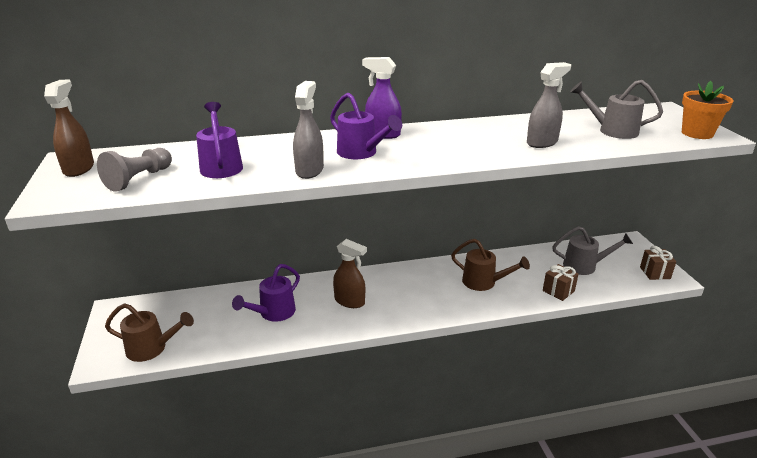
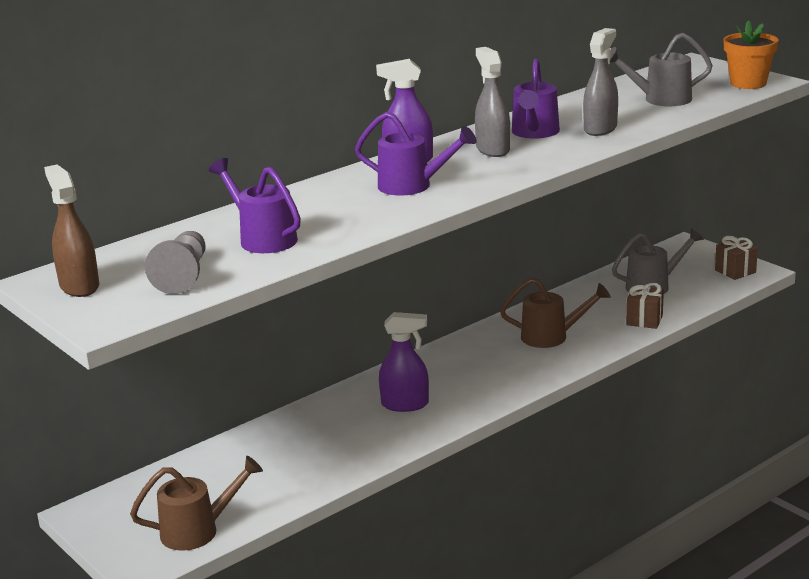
camera: 25 degrees left, 5 degrees down
purple watering can [232,264,300,322] -> purple watering can moved to [512,59,560,139]
grey spray bottle [293,81,324,179] -> grey spray bottle moved to [475,47,510,157]
brown spray bottle [333,239,367,308] -> purple spray bottle [379,312,429,412]

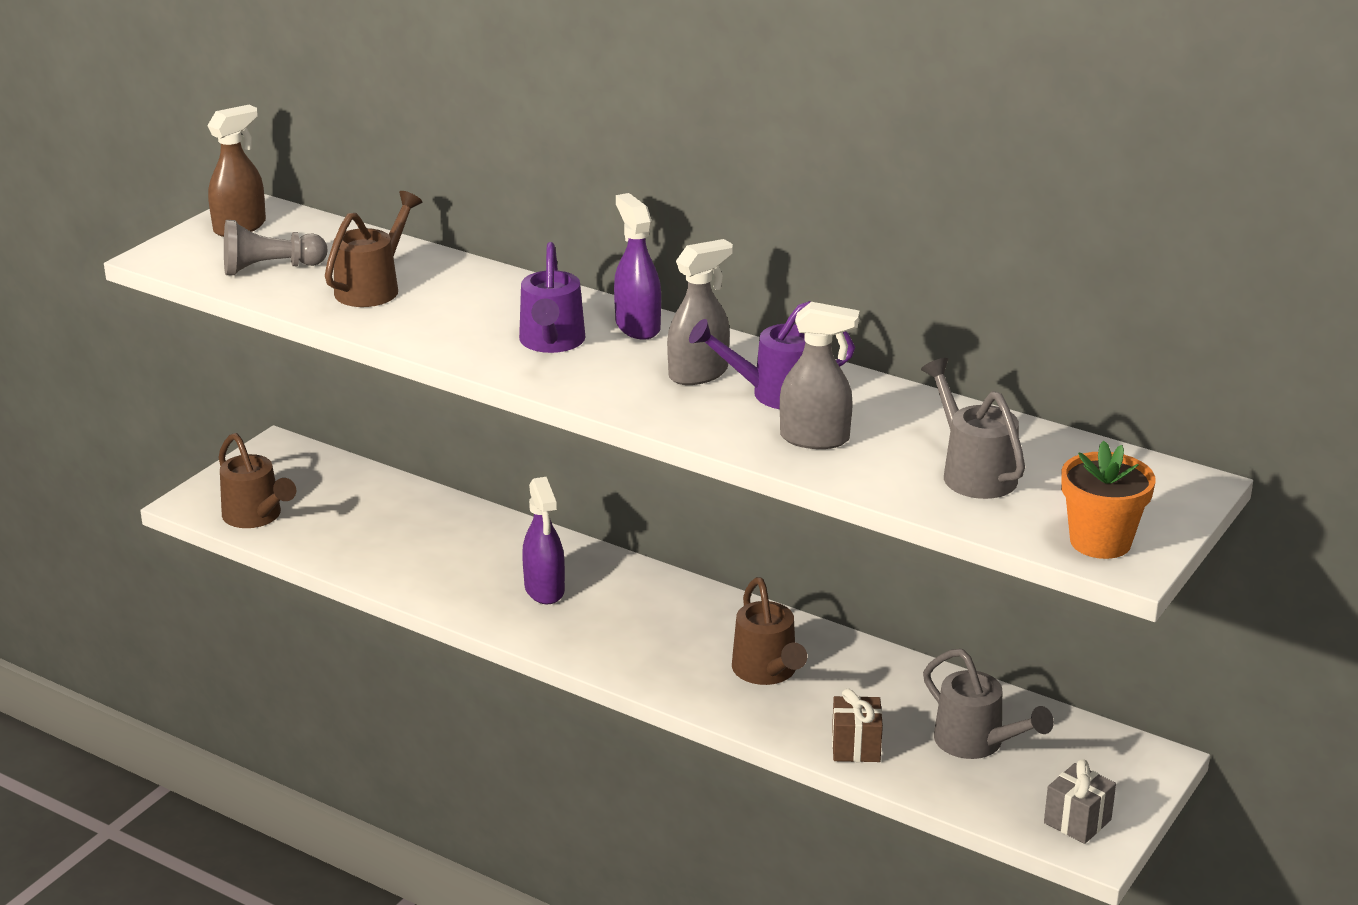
camera: 70 degrees right, 5 degrees up
purple watering can [209,158,301,253] -> brown watering can [325,191,423,307]
brown gift [715,236,758,280] -> grey gift [1044,760,1116,844]

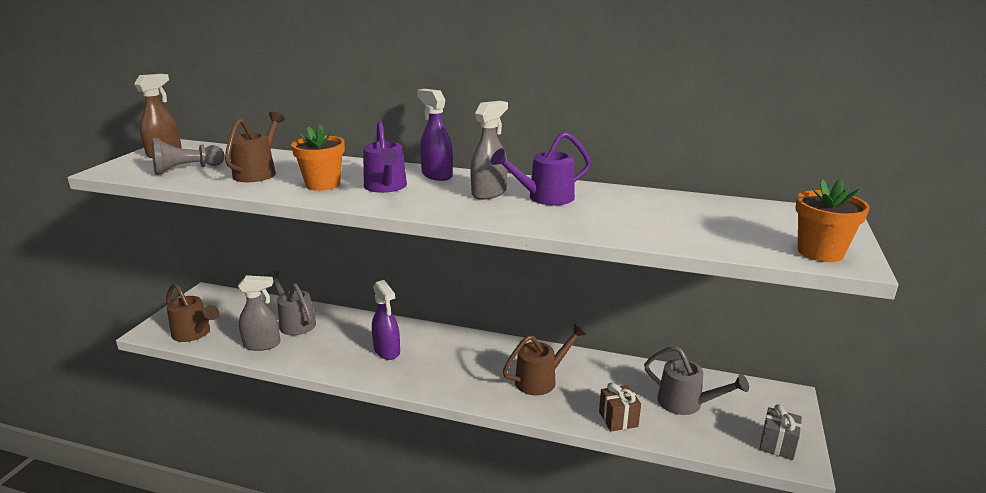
camera: 15 degrees left, 5 degrees down
brown watering can [732,577,807,685] -> brown watering can turned 90 degrees counterclockwise [503,324,586,395]
grey spray bottle [780,302,860,449] -> grey spray bottle moved to [238,275,280,351]
grey watering can [921,358,1025,499] -> grey watering can moved to [266,270,316,336]
none -> orange flower pot [291,124,345,191]

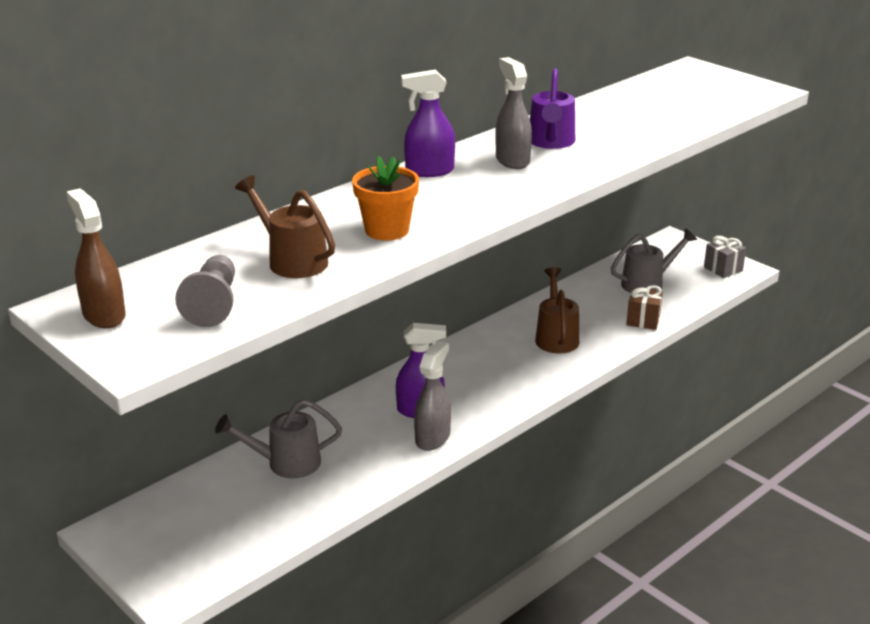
camera: 60 degrees left, 5 degrees up
brown watering can [166,283,219,342] -> none
grey spray bottle [238,275,280,351] -> grey spray bottle moved to [414,341,451,451]
purple watering can [363,121,407,193] -> none
orange flower pot [796,179,870,262] -> none

